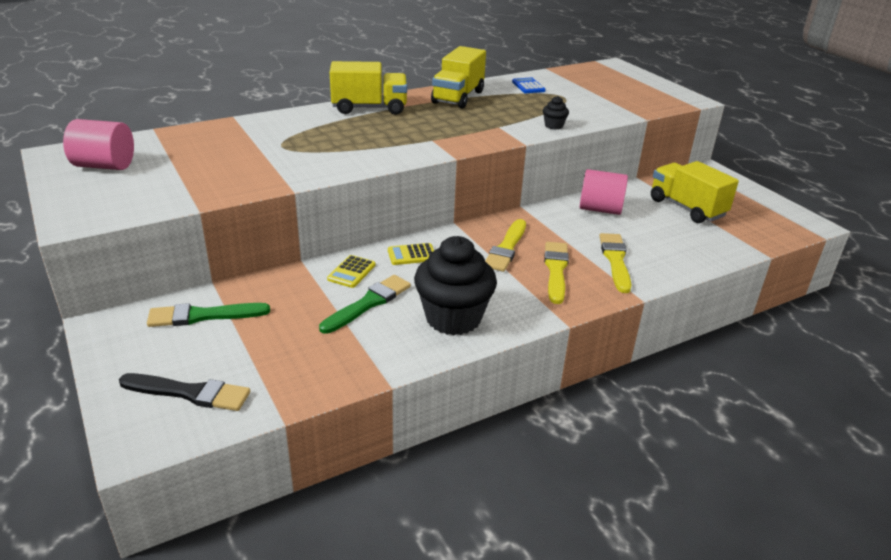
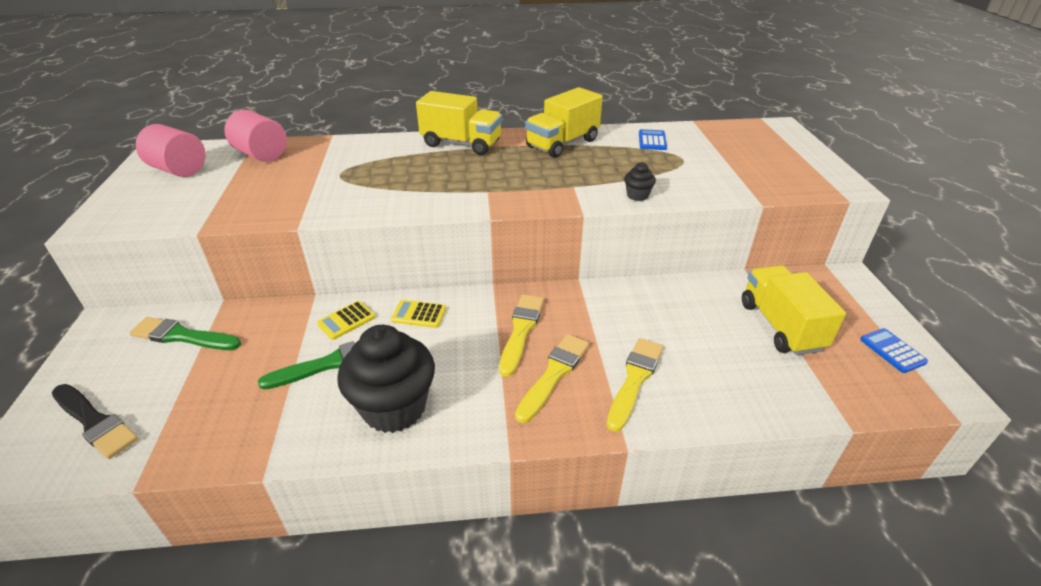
camera: 25 degrees right, 5 degrees up
yellow brush [485,219,526,272] -> yellow brush turned 150 degrees clockwise [499,294,544,377]
pink cylinder [580,169,628,215] -> pink cylinder moved to [224,110,287,162]
none -> blue calculator [860,328,928,373]

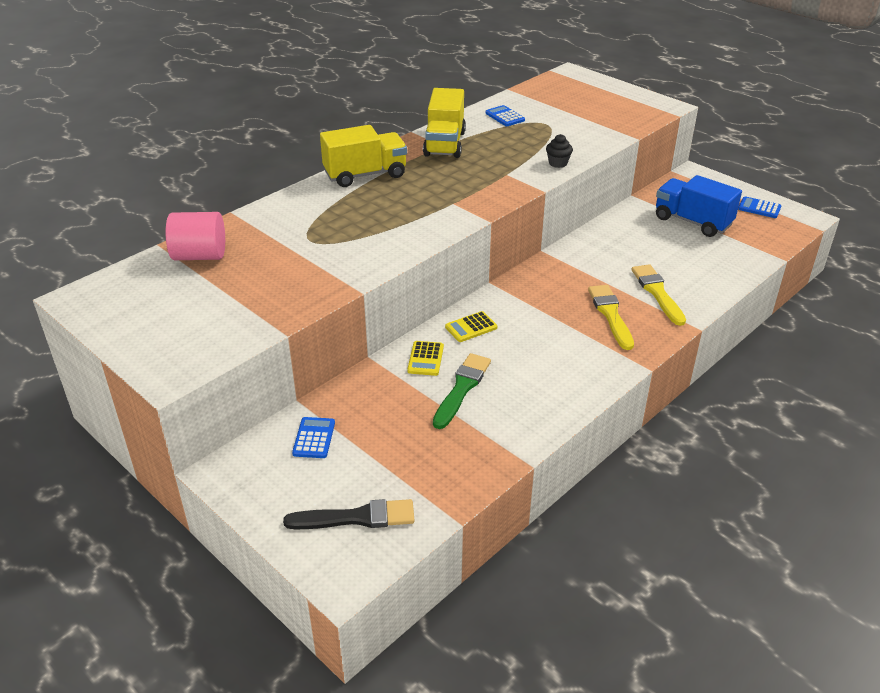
camera: 40 degrees left, 0 degrees up
green brush [129,317,241,350] -> blue calculator [292,417,335,458]
pink cylinder [136,124,206,177] -> none
black cupcake [337,325,435,433] -> none
yellow brush [499,294,544,377] -> none
yellow truck [742,265,846,355] -> blue truck [656,175,742,237]

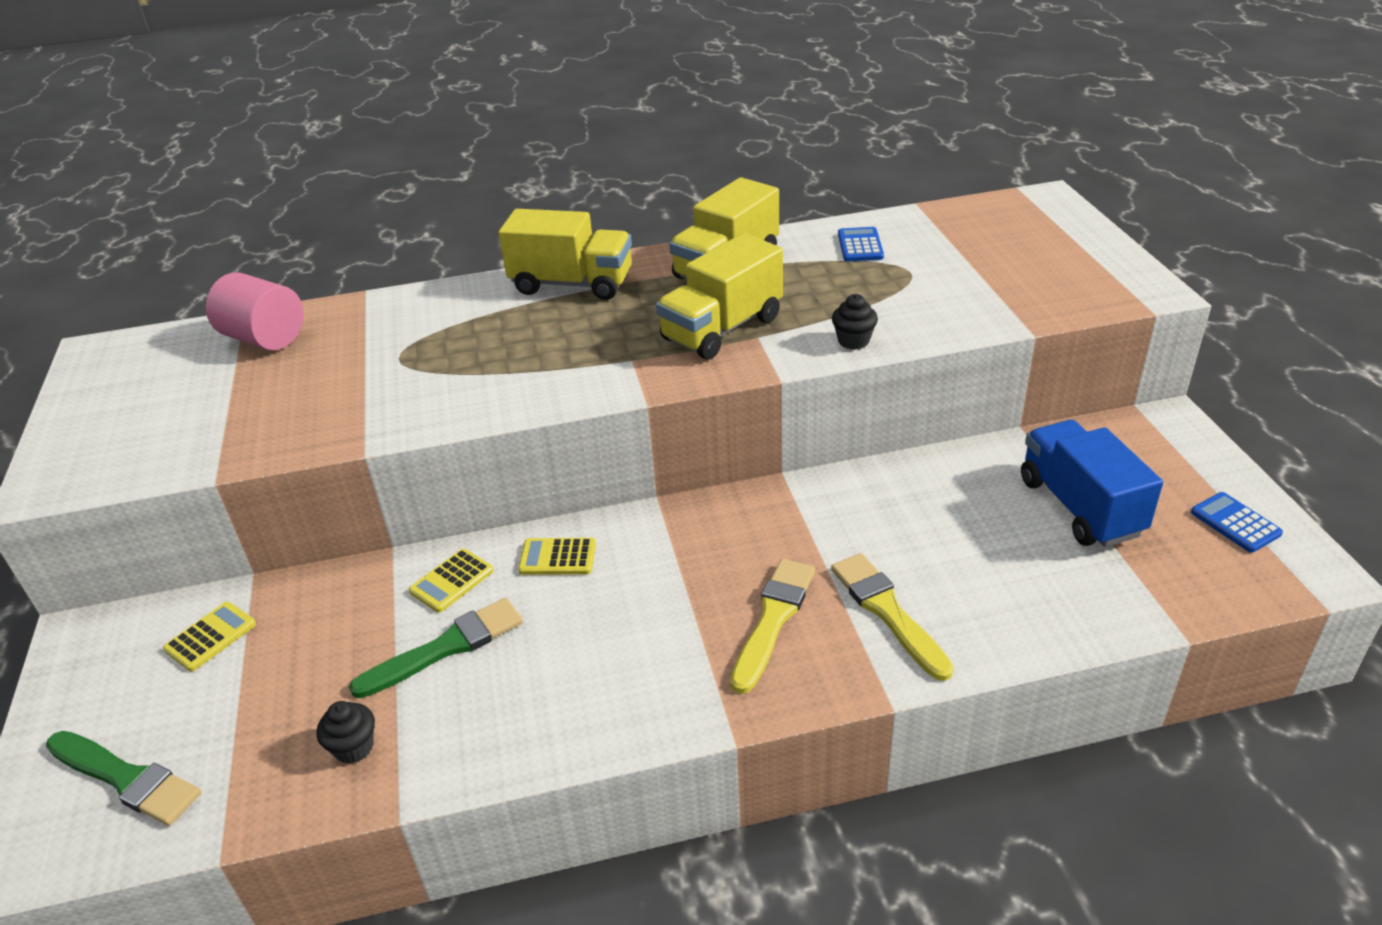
camera: 35 degrees right, 0 degrees up
black brush [283,499,415,529] -> green brush [46,731,201,826]
blue calculator [292,417,335,458] -> yellow calculator [163,602,256,671]
yellow brush [631,264,686,326] -> yellow brush turned 45 degrees counterclockwise [831,553,954,681]
none -> black cupcake [316,701,375,764]
none -> yellow truck [656,233,783,360]

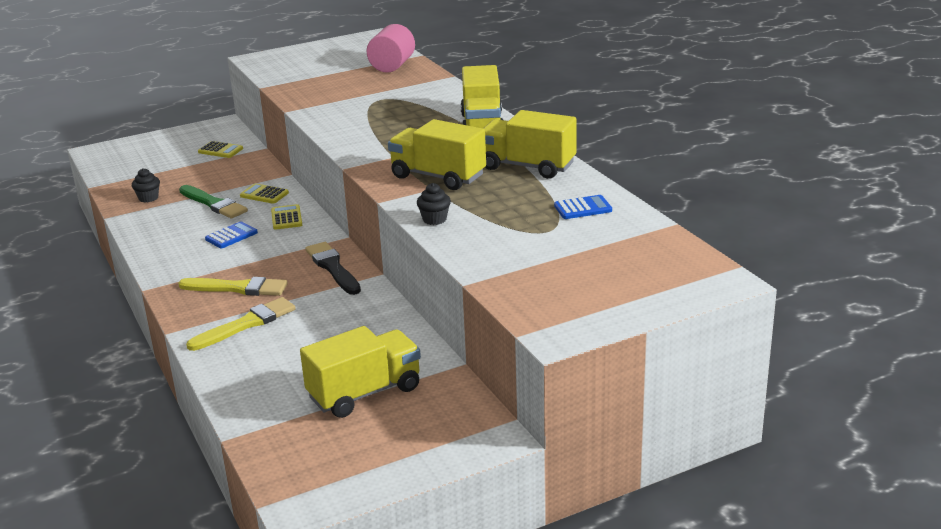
camera: 75 degrees right, 10 degrees down
green brush [46,731,201,826] -> none
blue truck [1021,420,1163,547] -> yellow truck [300,326,421,418]
blue calculator [1191,492,1283,553] -> blue calculator moved to [205,221,258,248]
none -> black brush [305,242,361,295]

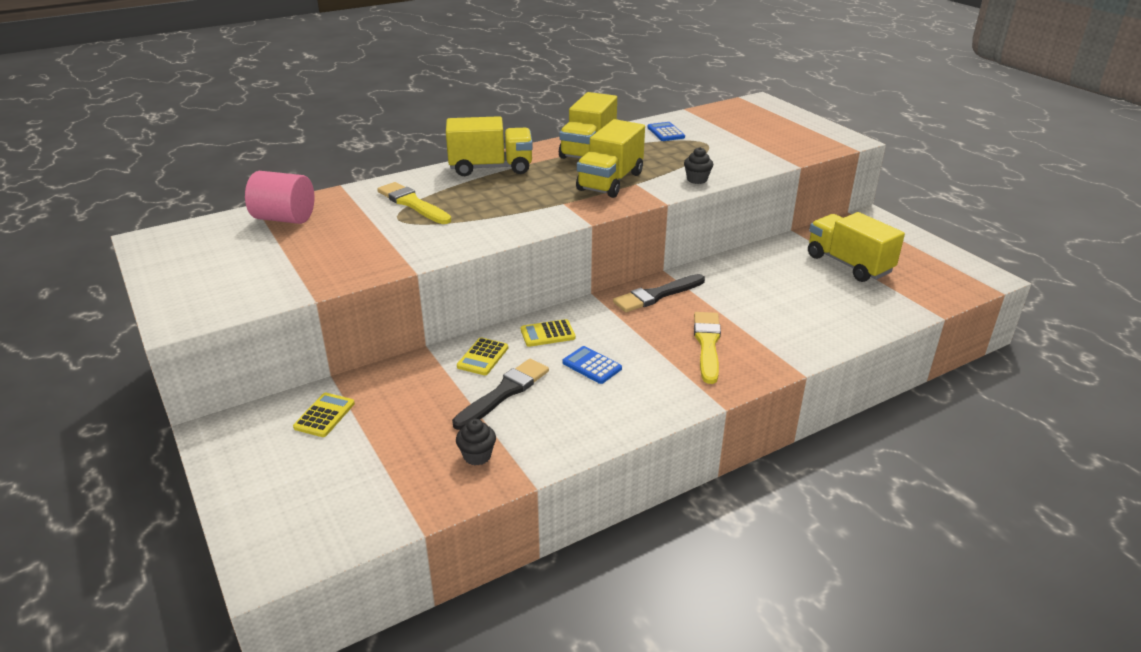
camera: 95 degrees left, 5 degrees up
green brush [179,185,248,218] -> black brush [452,359,549,430]
yellow brush [186,297,296,351] -> yellow brush moved to [377,182,451,224]

